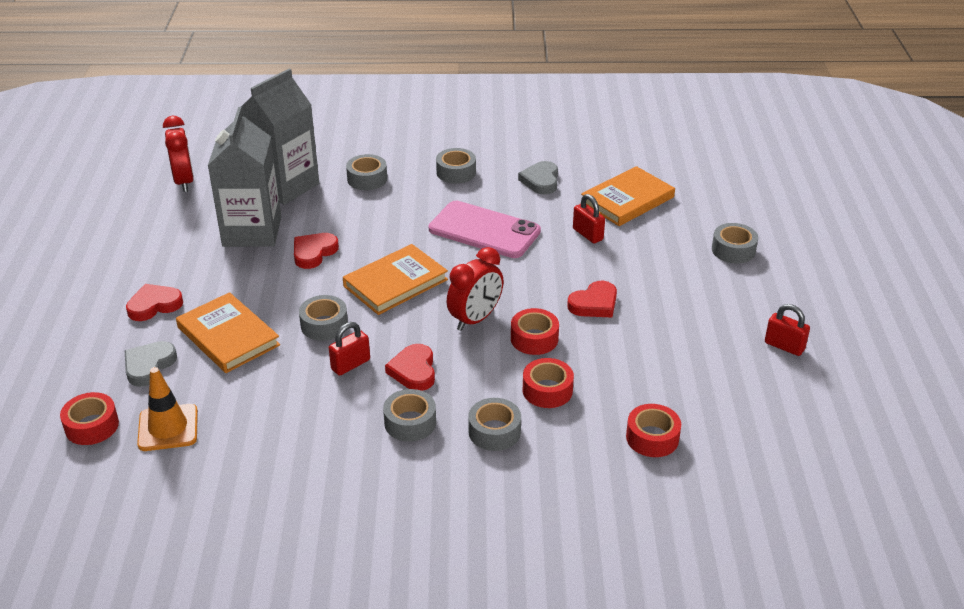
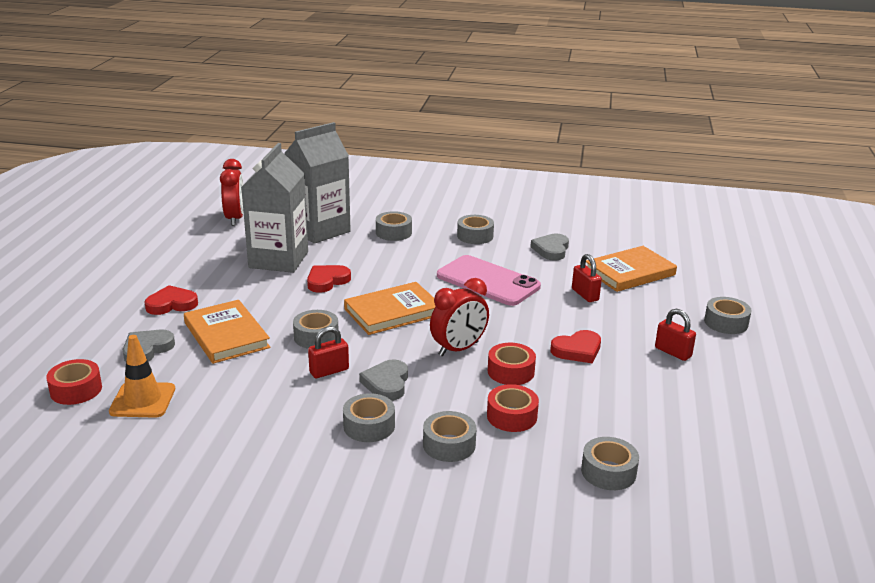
camera: 10 degrees right, 10 degrees down
red heart [385,344,435,391] -> grey heart [359,359,408,401]
red tape [626,404,681,457] -> grey tape [581,437,639,490]
red padlock [765,304,810,356] -> red padlock moved to [655,309,696,361]

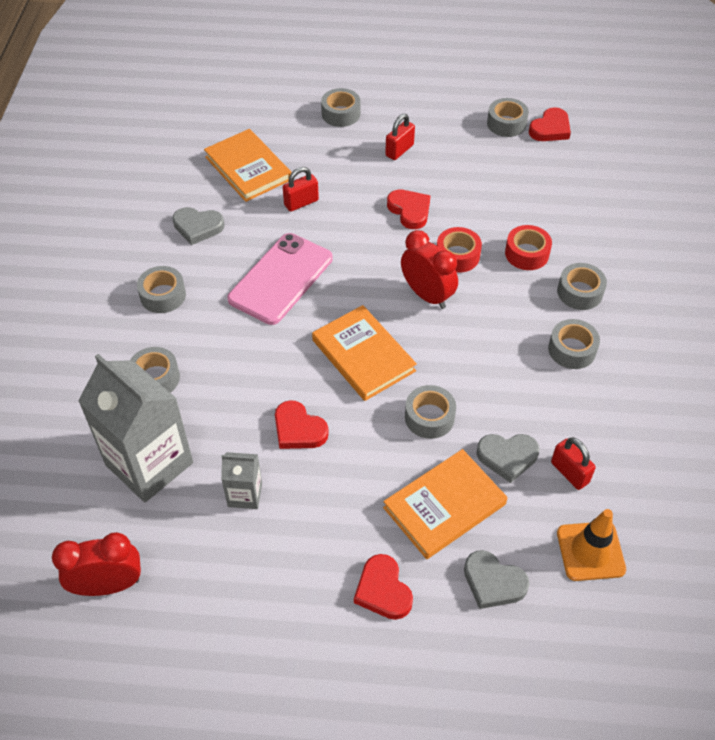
camera: 95 degrees left, 25 degrees up
red tape [46,359,102,405] -> none
grey carton [241,143,308,273] -> grey carton [221,452,262,509], size x0.47
red padlock [308,326,349,378] -> red padlock moved to [551,437,596,490]
grey heart [359,359,408,401] -> grey heart moved to [477,434,539,483]
grey tape [581,437,639,490] -> grey tape moved to [487,98,529,137]
none -> red heart [529,107,571,141]

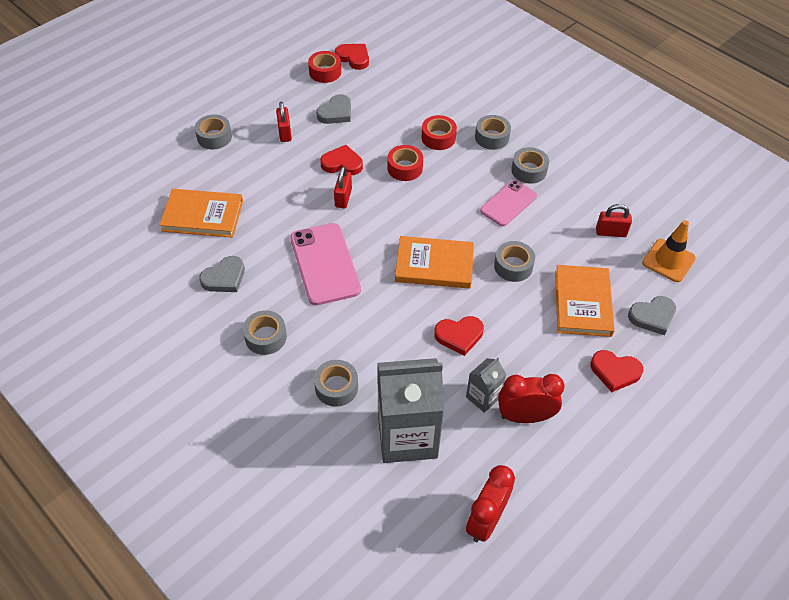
camera: 50 degrees left, 0 degrees up
red padlock [283,167,319,212] -> red padlock moved to [334,166,352,208]
red clock [401,230,458,309] -> red clock moved to [498,374,564,423]
grey heart [477,434,539,483] -> grey heart moved to [316,94,351,124]
grey tape [487,98,529,137] -> red tape [308,51,341,83]
red heart [529,107,571,141] -> red heart turned 45 degrees counterclockwise [335,44,369,70]
none -> pink phone [480,180,537,226]

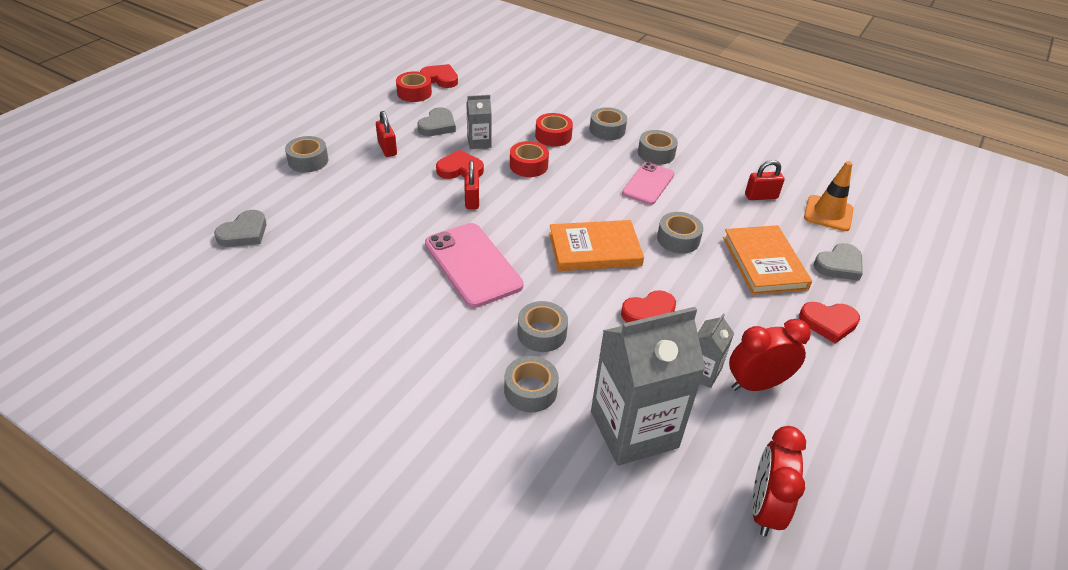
camera: 15 degrees left, 10 degrees down
orange book [160,189,243,238] -> none
grey heart [199,256,245,292] -> grey heart moved to [214,210,267,247]
grey tape [243,310,287,355] -> grey tape moved to [517,301,568,352]
none -> grey carton [467,95,492,149]

